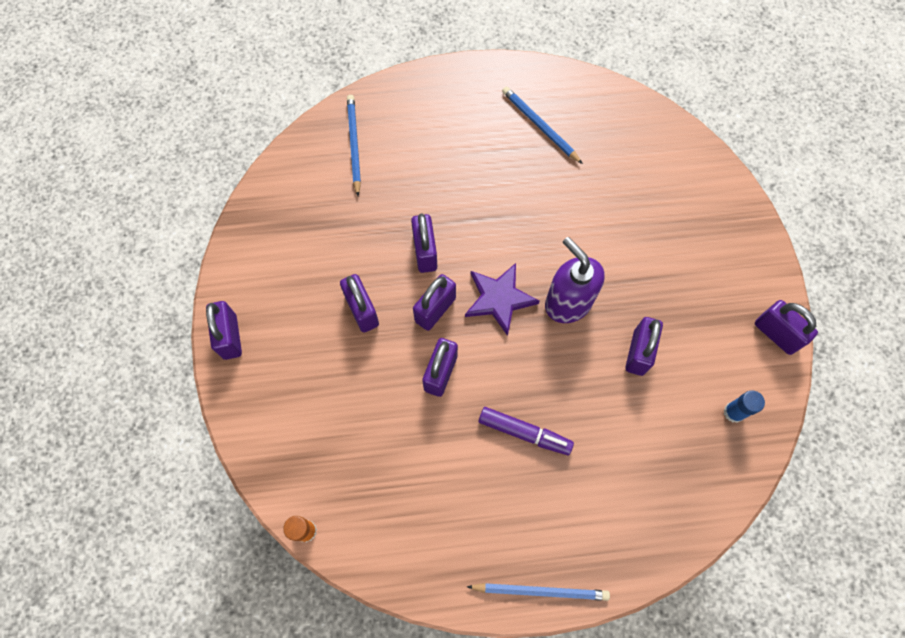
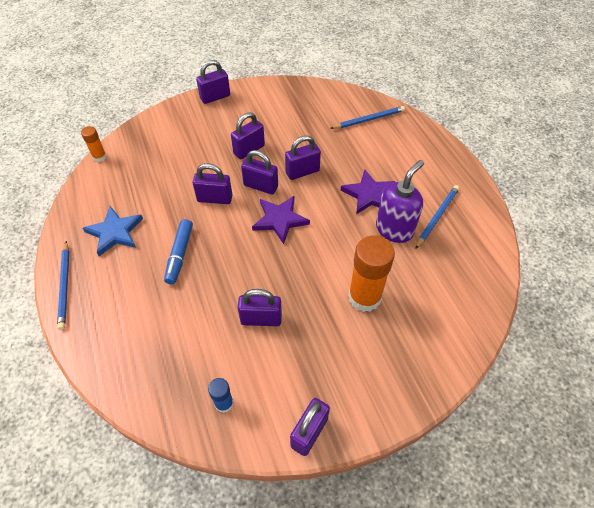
camera: 75 degrees right, 15 degrees down
purple marker [478,407,574,455] -> blue marker [164,219,193,284]
purple soap dispenser [545,237,605,323] -> purple soap dispenser moved to [376,160,424,243]
none -> blue star [83,206,143,256]
none -> purple star [341,170,395,214]
none -> orange glue stick [348,236,395,312]

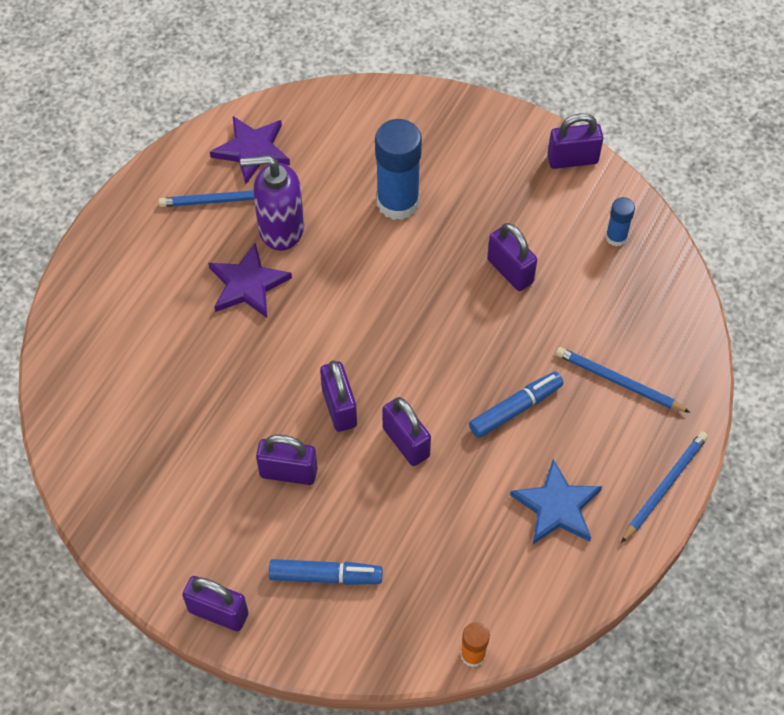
camera: 130 degrees left, 5 degrees up
purple star [252,195,310,244] -> purple star moved to [210,116,290,184]
purple padlock [285,135,321,180] -> none
blue pencil [330,106,405,129] -> blue pencil moved to [556,347,691,413]
orange glue stick [348,236,395,312] -> blue glue stick [375,119,422,220]
none -> blue marker [269,559,383,585]

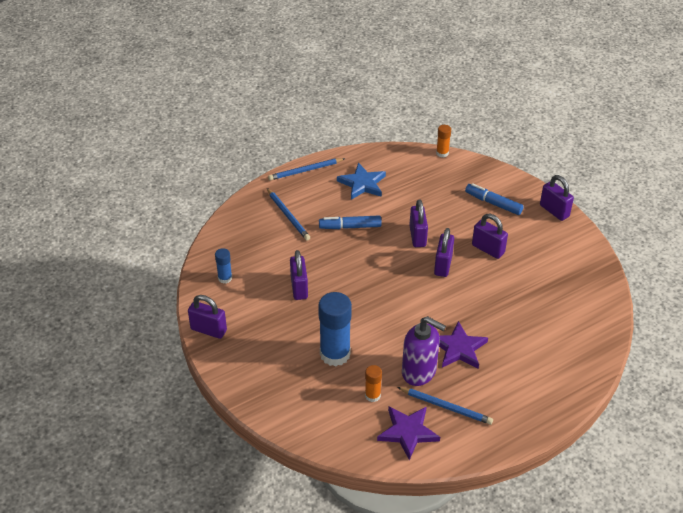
camera: 150 degrees left, 15 degrees down
none -> orange glue stick [365,365,382,402]

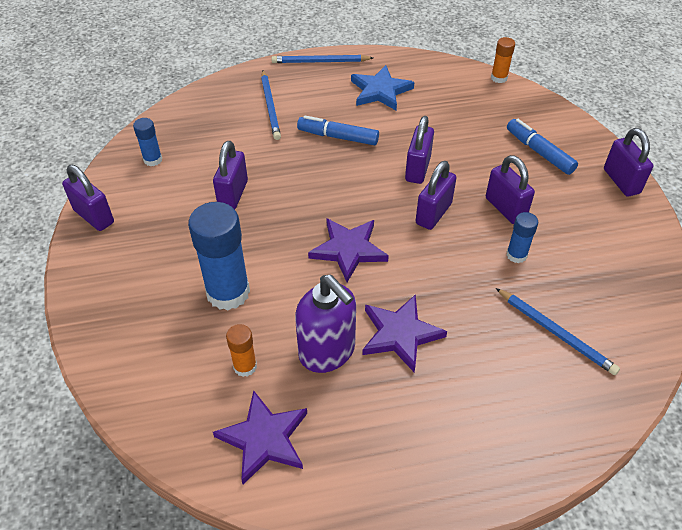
camera: 20 degrees right, 5 degrees up
blue pencil [397,387,493,425] -> blue pencil moved to [496,288,620,375]
none -> purple star [308,218,389,282]
none -> blue glue stick [506,212,538,263]

